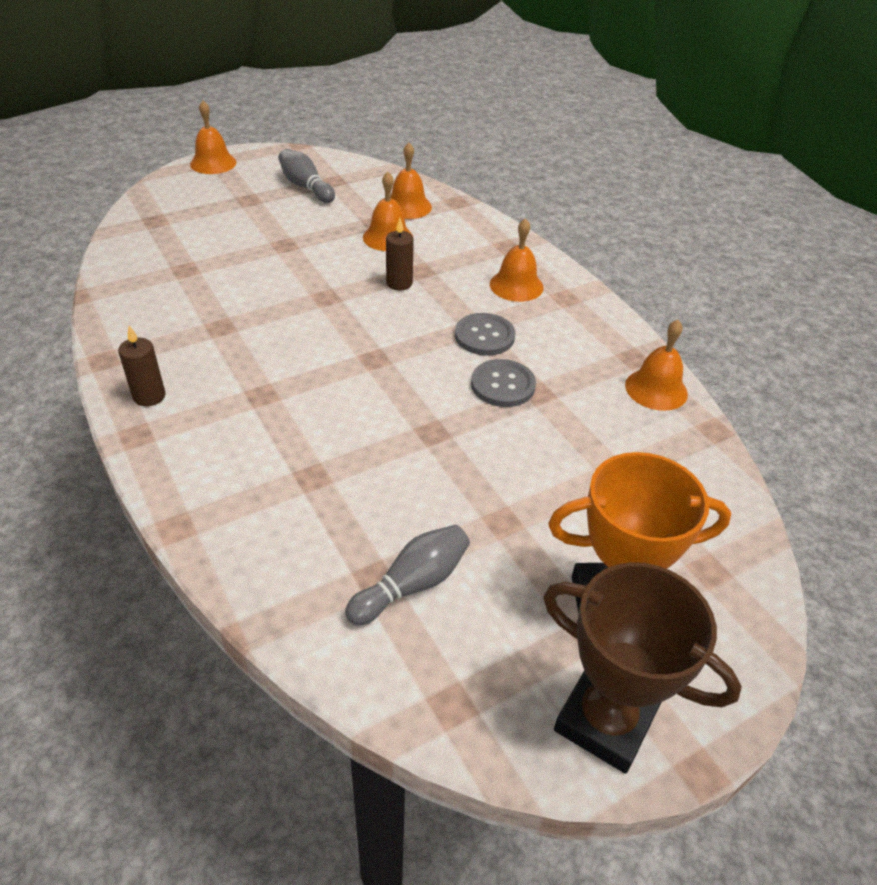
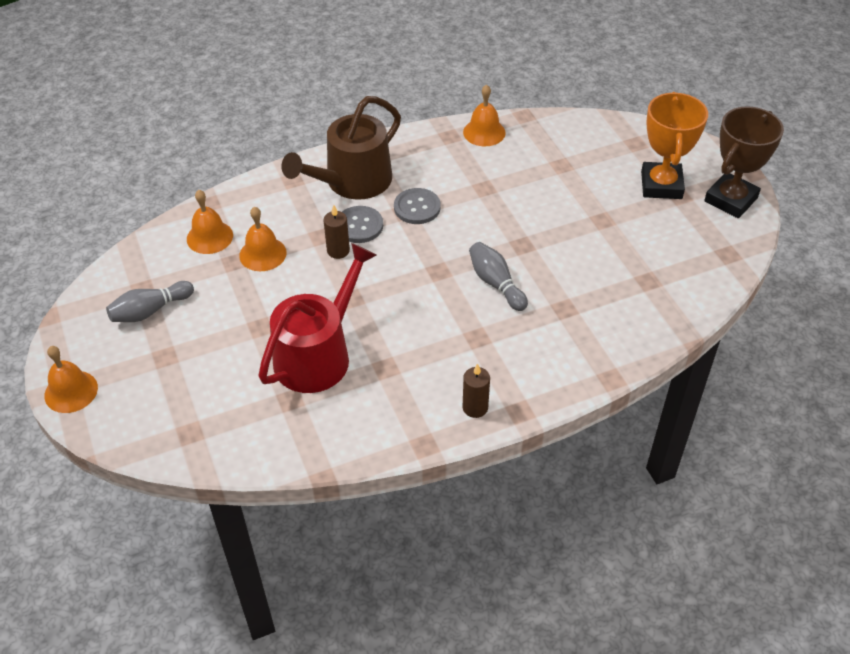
camera: 80 degrees left, 5 degrees up
grey bowling pin [345,525,470,625] -> grey bowling pin moved to [469,242,528,311]
grey button [471,359,536,407] -> grey button moved to [342,206,383,243]
orange bell [490,218,544,302] -> brown watering can [281,96,401,200]
none -> red watering can [258,243,376,393]

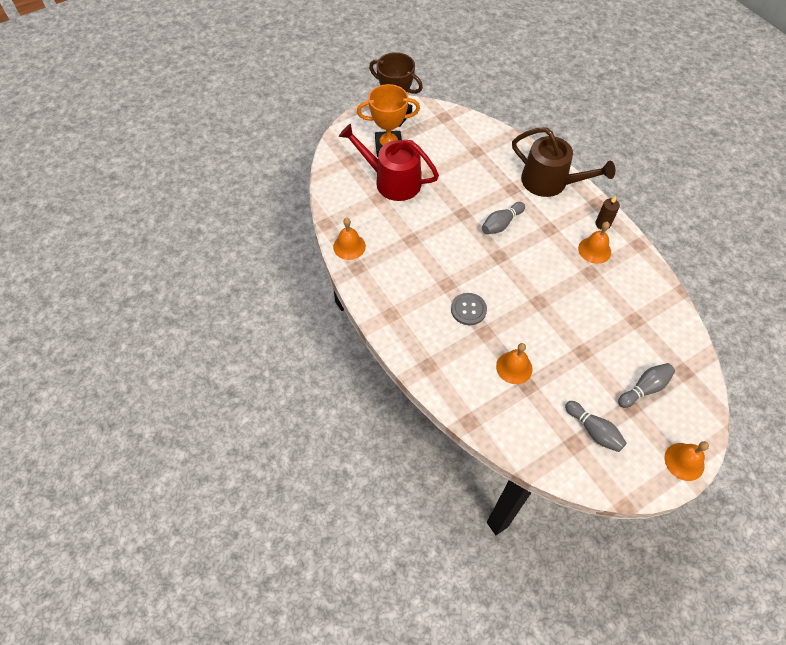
camera: 100 degrees left, 10 degrees up
orange bell [187,190,233,254] -> orange bell moved to [578,222,611,264]
red watering can [258,243,376,393] -> red watering can moved to [339,124,439,201]
brown watering can [281,96,401,200] -> brown watering can moved to [512,127,615,197]
brown candle [323,205,350,259] -> none
grey button [394,188,441,224] -> none
none -> grey bowling pin [618,363,675,408]

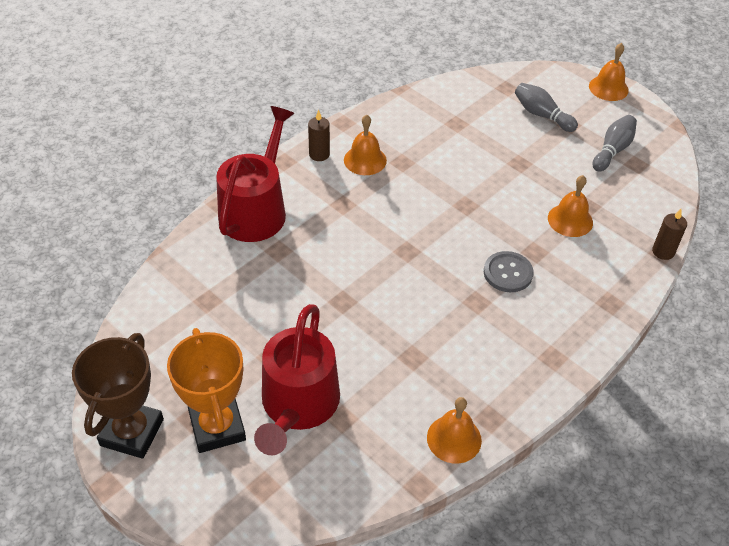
camera: 105 degrees left, 10 degrees down
grey bowling pin [482,202,525,234] -> none
brown watering can [512,127,615,197] -> red watering can [216,106,294,242]
none -> brown candle [652,209,687,260]

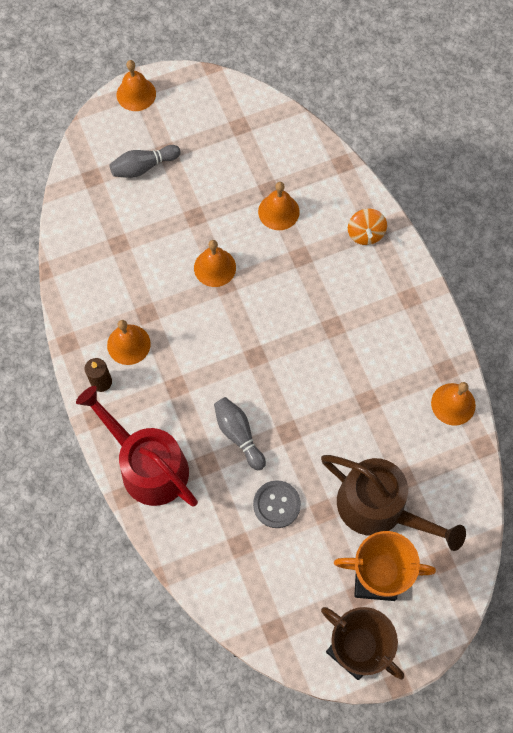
camera: 65 degrees left, 20 degrees up
red watering can [254,304,340,455] -> brown watering can [321,455,466,551]
grey button [484,251,534,292] -> grey button moved to [253,480,301,528]
grey bowling pin [592,115,637,172] -> grey bowling pin moved to [214,397,266,470]
brown candle [652,209,687,260] -> none
none -> orange bell [194,240,236,287]
none -> orange spinning top [348,208,387,245]

